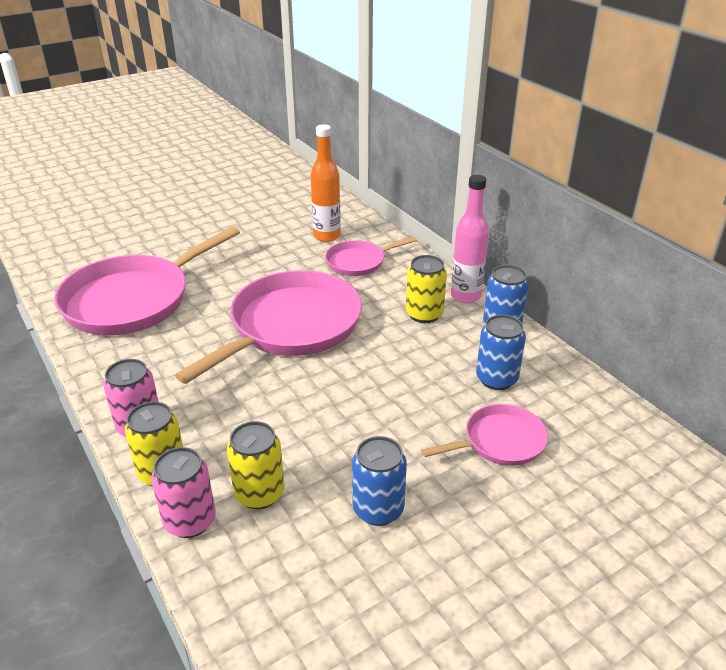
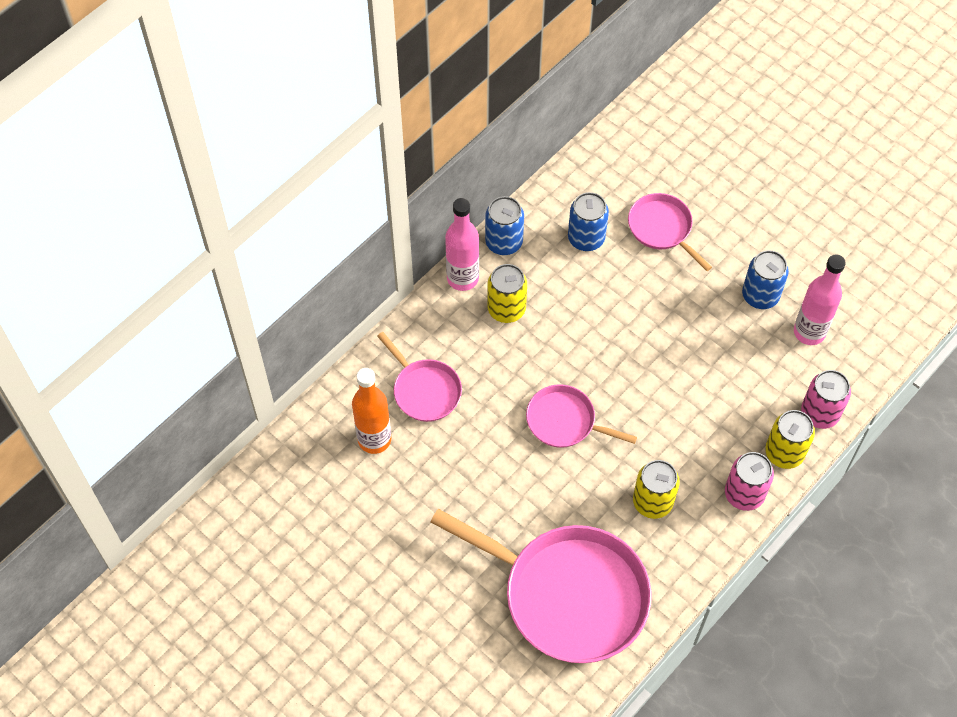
camera: 105 degrees left, 25 degrees up
pink pan [175,270,362,384] -> pink pan [526,384,637,448], size x0.51
yellow can [227,421,284,509] -> yellow can moved to [633,460,680,519]
none -> pink bottle [794,254,846,345]

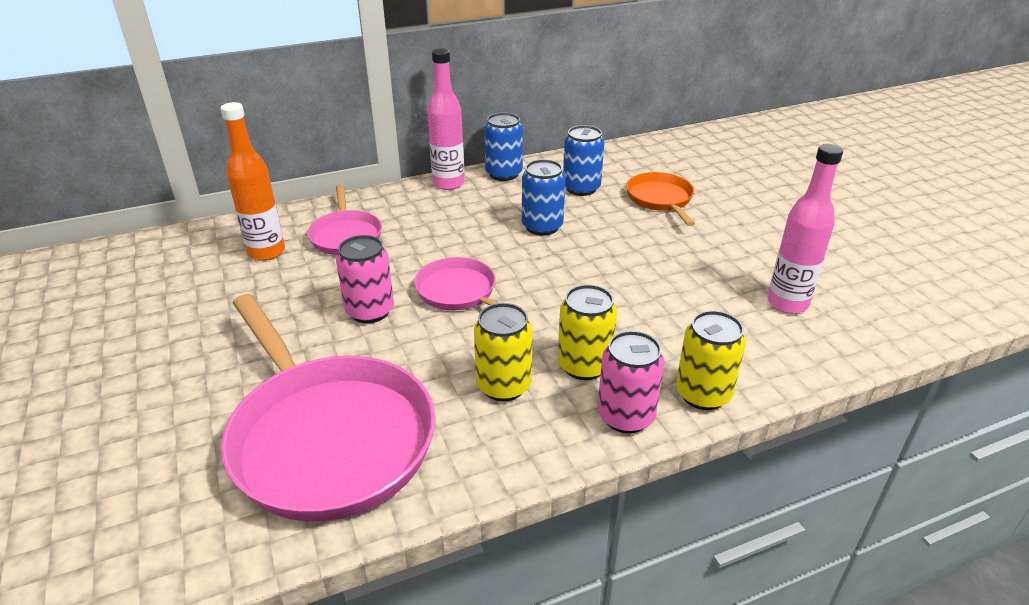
camera: 25 degrees right, 25 degrees down
yellow can [487,264,527,323] -> yellow can moved to [558,284,617,380]
pink pan [628,193,712,271] -> orange pan [626,172,695,226]
blue can [742,250,789,309] -> blue can moved to [522,159,566,236]
pink can [801,370,851,429] -> pink can moved to [336,235,394,323]

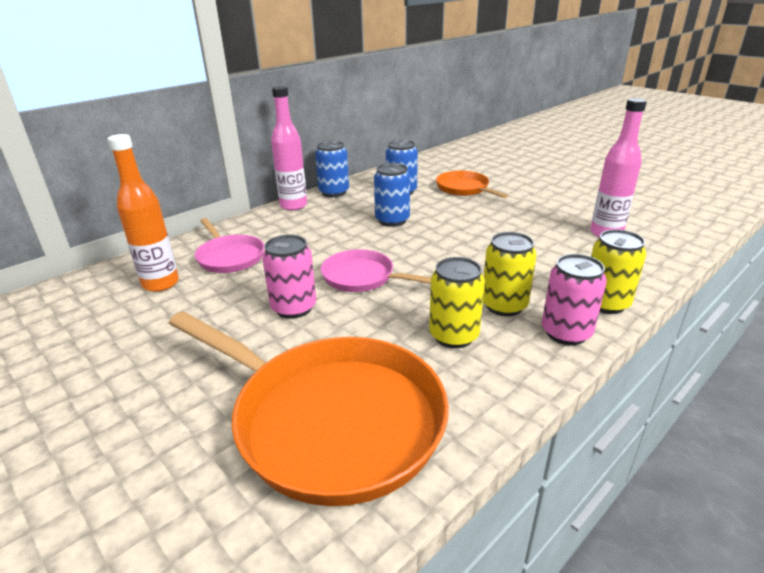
camera: 20 degrees left, 5 degrees down
pink pan [221,294,436,522] -> orange pan [169,311,449,506]

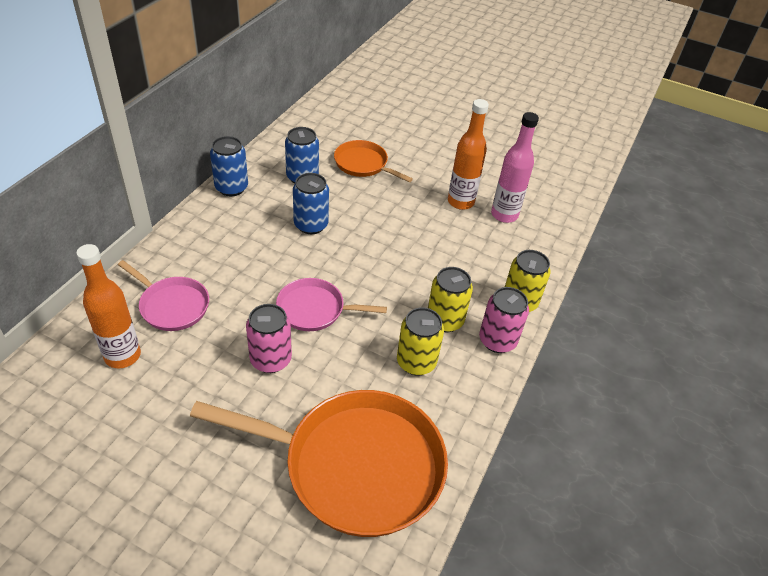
camera: 25 degrees left, 15 degrees up
pink bottle [271,86,307,211] -> none
none -> orange bottle [448,99,489,210]

